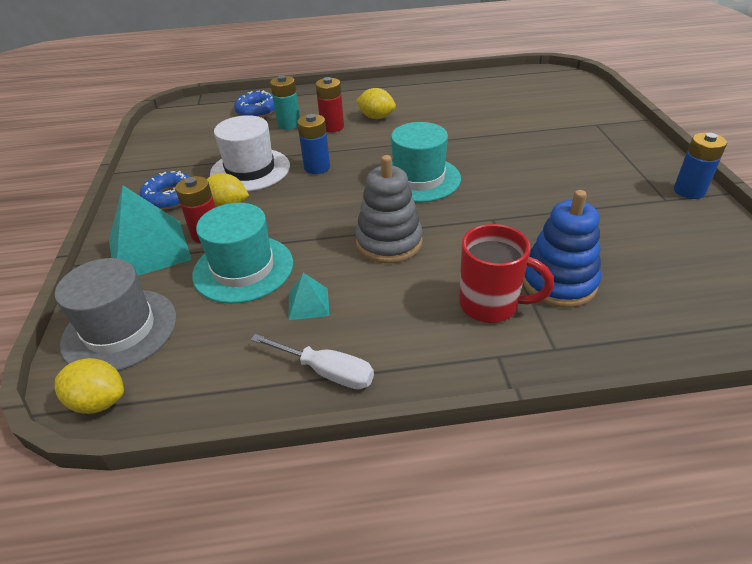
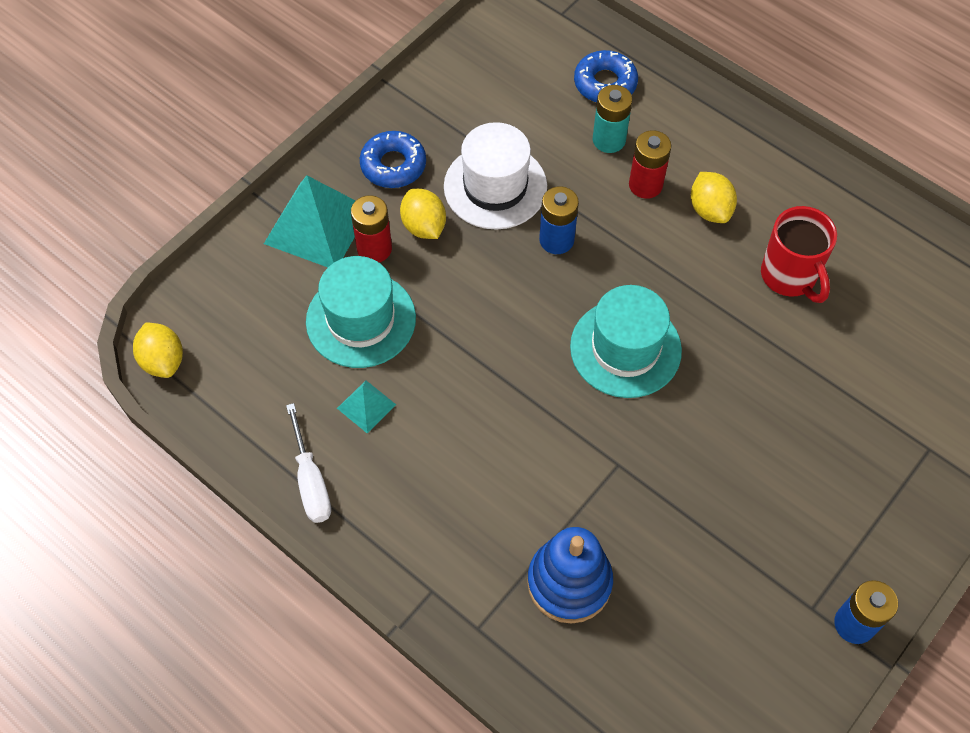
camera: 45 degrees right, 20 degrees up
grey hat [55,258,177,371] -> none
grey stacking toy [355,155,423,263] -> none
red mug [459,224,554,323] -> red mug moved to [761,206,837,303]

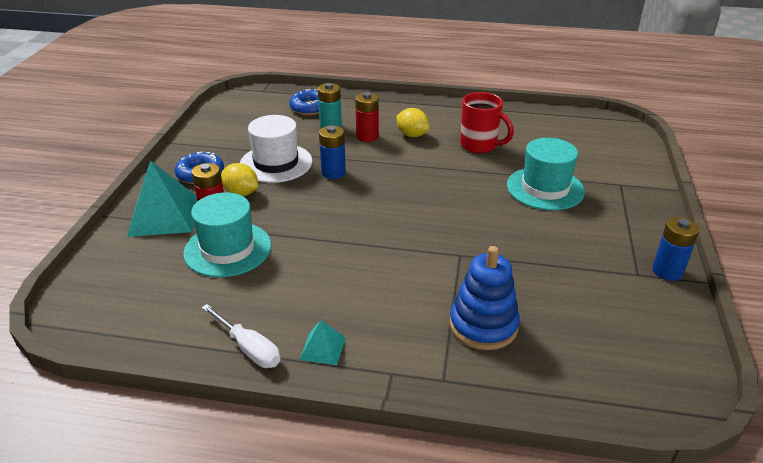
camera: 30 degrees left, 25 degrees down
yellow lemon [133,322,183,378] -> none
turquoise pyramid [337,380,396,434] -> turquoise pyramid moved to [299,320,346,365]
turquoise hat [570,285,682,398] -> turquoise hat moved to [507,138,585,210]

